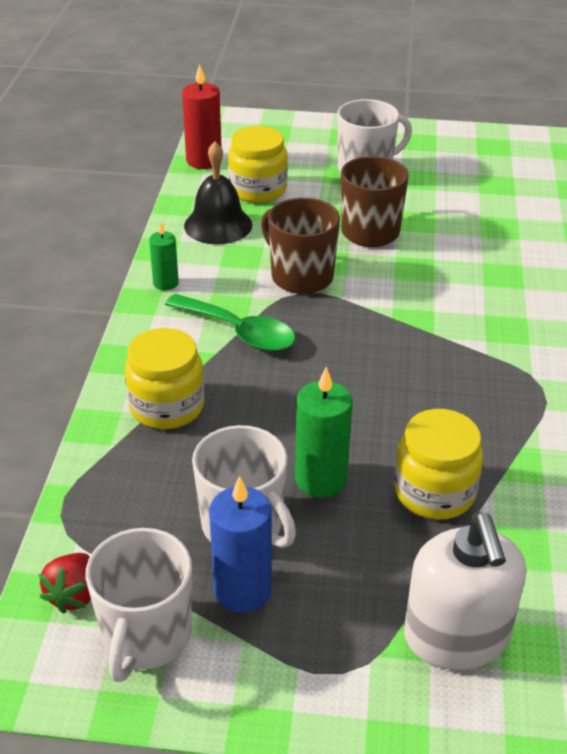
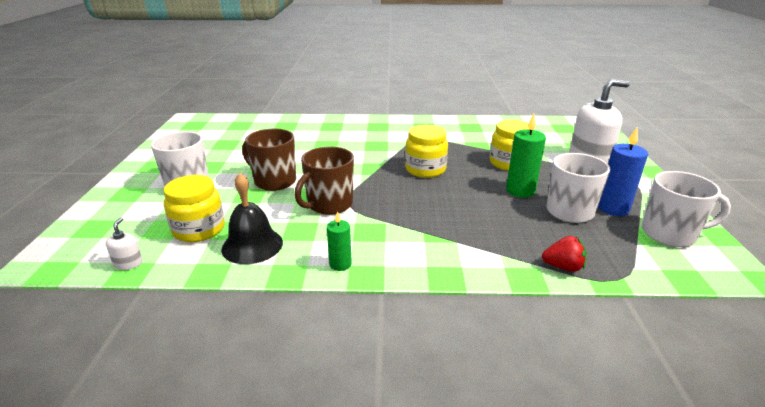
camera: 95 degrees left, 10 degrees down
red strawberry [39,553,91,614] -> red strawberry moved to [542,236,587,272]
yellow jar [124,328,205,429] -> yellow jar moved to [405,125,448,178]
green spoon [165,294,295,351] -> none
red candle [182,64,221,169] -> white soap dispenser [106,218,143,270]

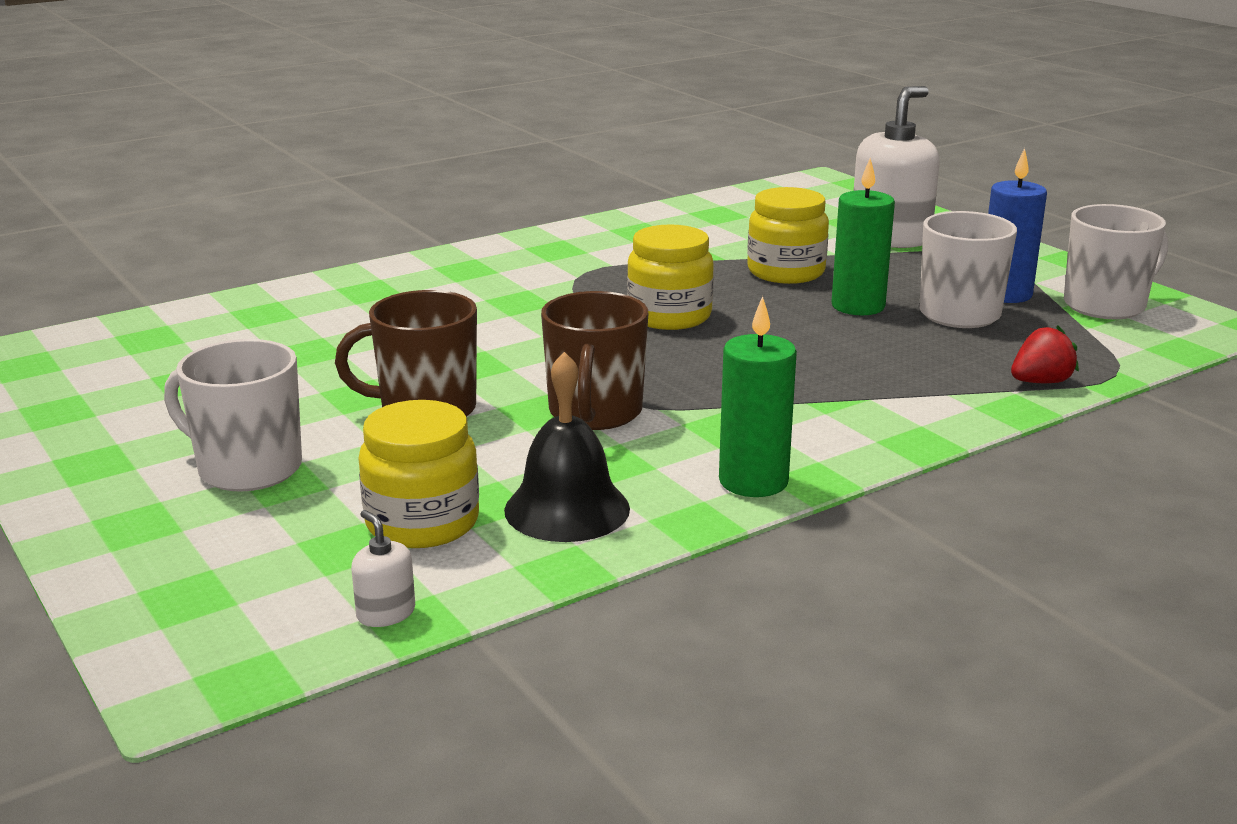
camera: 35 degrees left, 5 degrees down
green candle [327,211,352,271] -> green candle [719,296,797,497], size x1.65

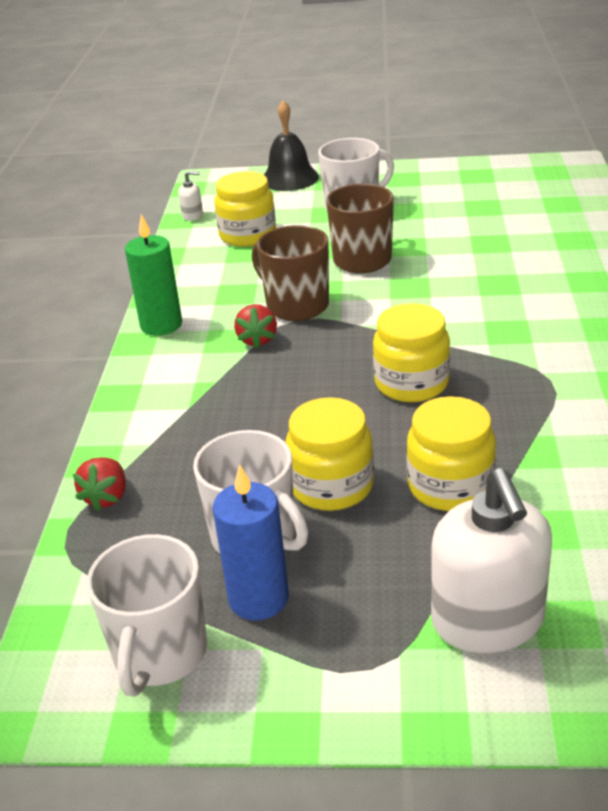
camera: 130 degrees right, 10 degrees up
black bell [504,352,630,542] -> black bell moved to [264,100,319,191]
green candle [831,158,895,315] -> yellow jar [285,397,374,511]
none -> red strawberry [234,304,277,349]

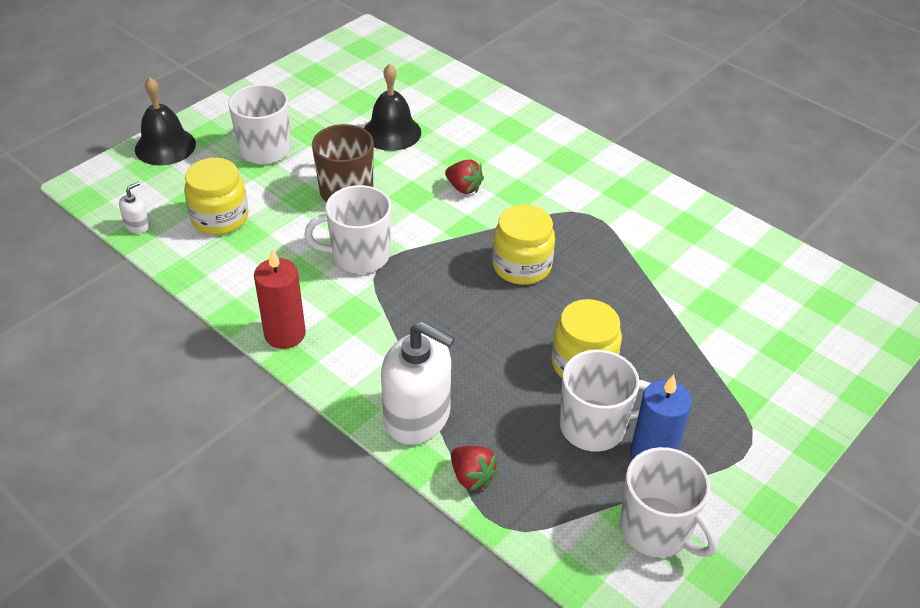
camera: 55 degrees left, 10 degrees up
green candle [125,214,182,336] -> red candle [254,249,306,349]
red strawberry [234,304,277,349] -> red strawberry moved to [445,160,484,194]
brown mug [252,225,329,321] -> white mug [304,185,391,274]
yellow jar [407,396,496,511] -> none
white soap dispenser [431,468,552,653] -> white soap dispenser moved to [381,321,455,445]
none -> black bell [364,64,421,151]

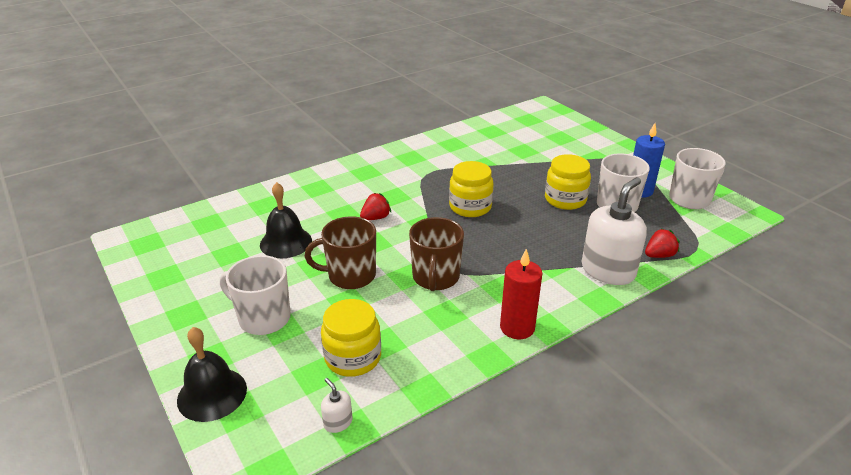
camera: 75 degrees left, 10 degrees down
white mug [304,185,391,274] -> brown mug [409,217,464,291]

